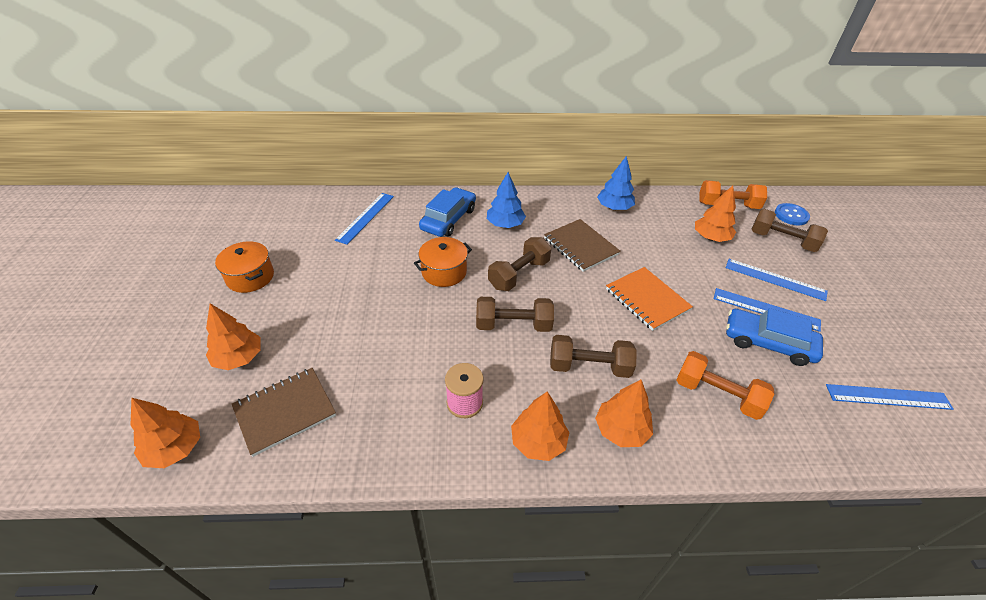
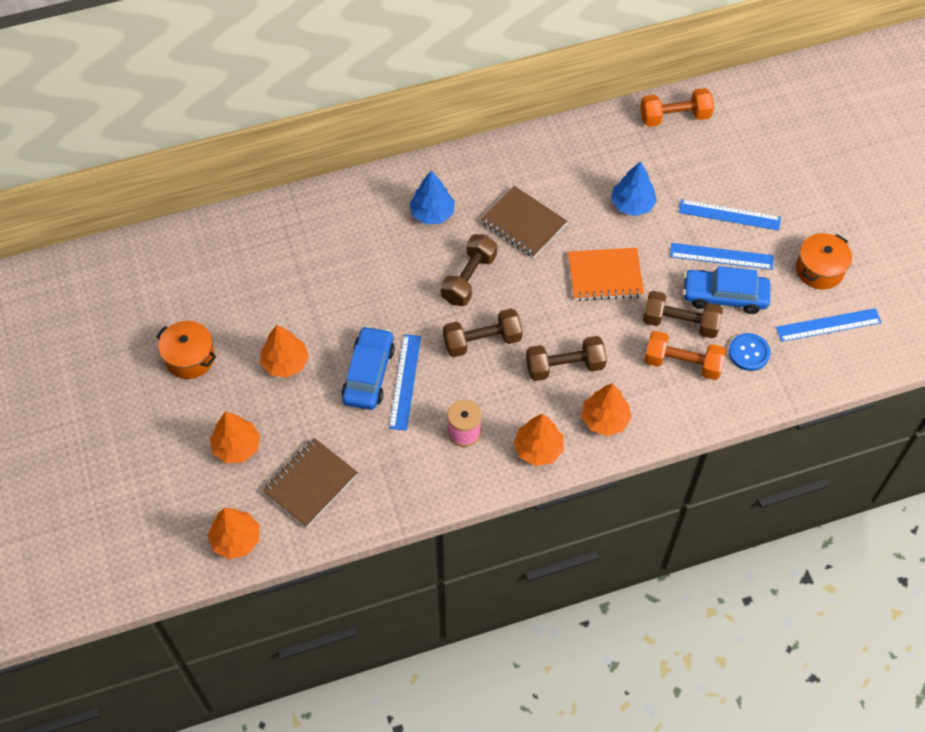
camera: 15 degrees left, 15 degrees up
blue ruler [335,193,394,245] -> blue ruler moved to [389,334,421,431]
orange pot [414,237,472,287] -> orange pot moved to [796,233,852,290]
blue car [419,187,476,237] -> blue car moved to [342,326,395,410]
blue tree [597,156,635,210] -> blue tree moved to [611,161,657,216]
orange notebook [606,267,693,331] -> orange notebook turned 45 degrees counterclockwise [568,248,644,301]
orange tree [695,186,736,242] -> orange tree moved to [260,325,309,378]
brown dumbbell [751,209,828,252] -> brown dumbbell moved to [643,291,723,338]
blue button [775,203,810,225] -> blue button moved to [729,333,771,371]

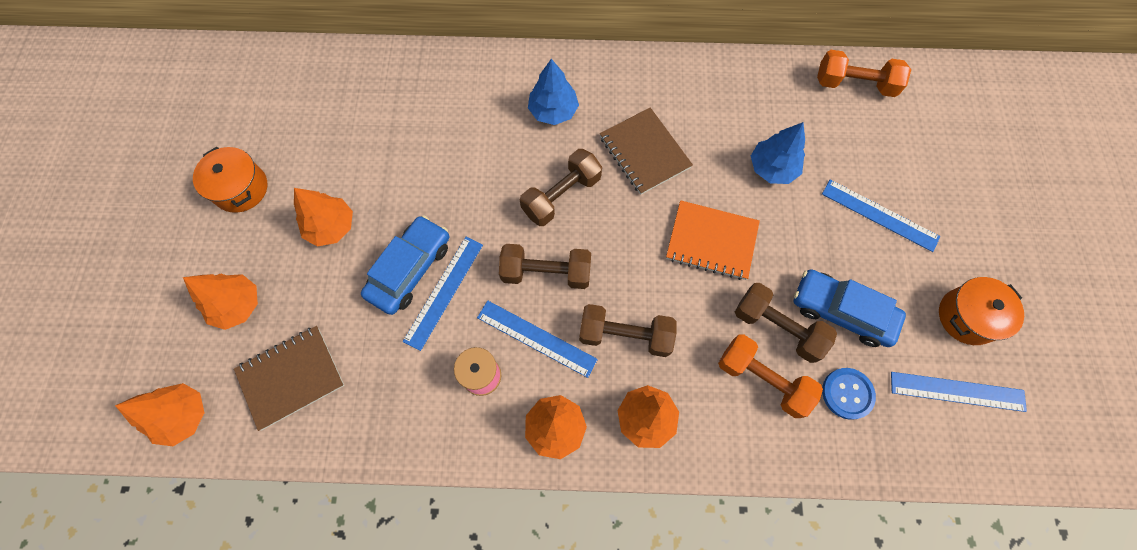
camera: 20 degrees right, 10 degrees up
blue ruler [670,243,773,270] -> blue ruler moved to [477,300,598,378]

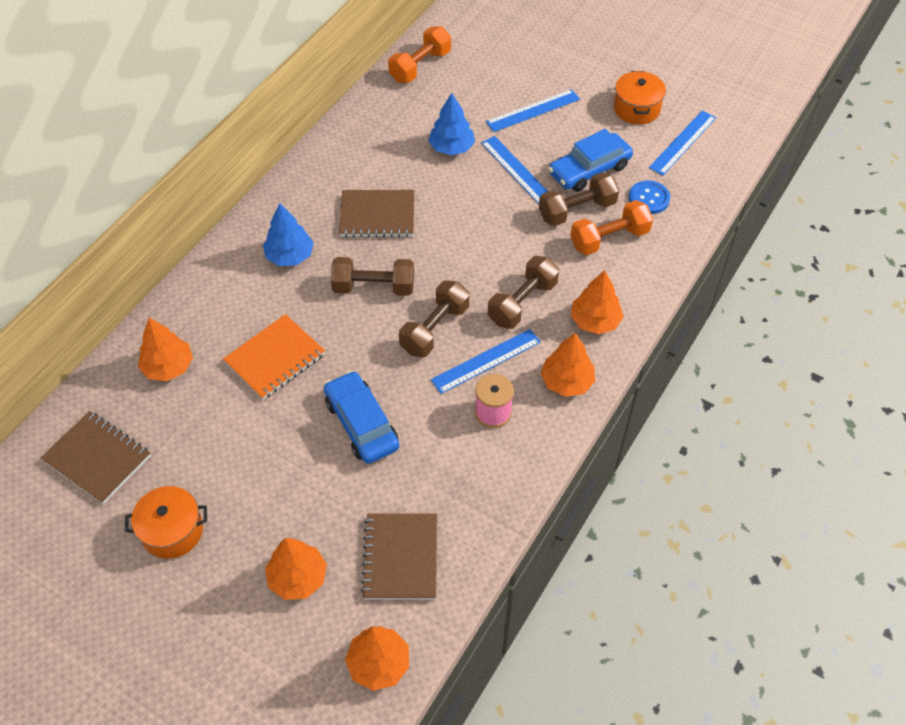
camera: 60 degrees left, 15 degrees down
orange tree [294,188,353,246] -> orange tree moved to [138,318,193,381]
blue ruler [403,237,483,351] -> blue ruler moved to [481,136,548,204]
brown dumbbell [520,149,602,226] -> brown dumbbell turned 75 degrees counterclockwise [331,257,414,296]
orange notebook [666,200,760,280] -> orange notebook moved to [223,314,325,400]
none -> brown notebook [41,411,151,504]

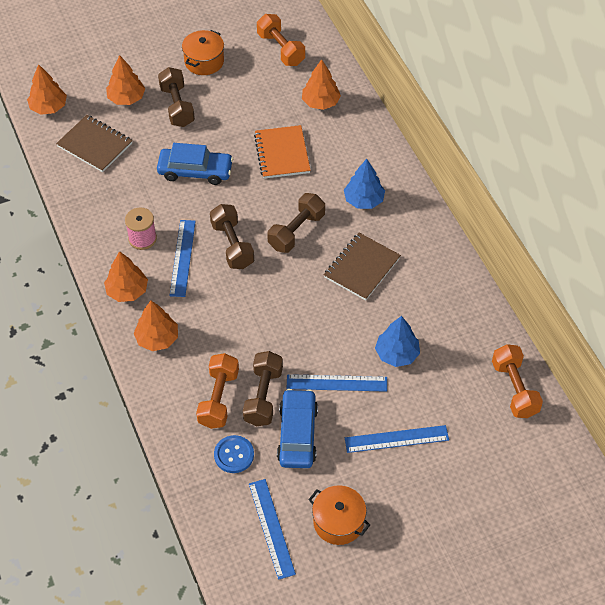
camera: 125 degrees right, 0 degrees up
brown notebook [41,411,151,504] -> orange dumbbell [257,14,305,66]
blue ruler [486,89,580,132] -> blue ruler turned 75 degrees clockwise [345,425,449,453]
brown dumbbell [488,256,559,329] -> brown dumbbell moved to [158,67,195,127]

